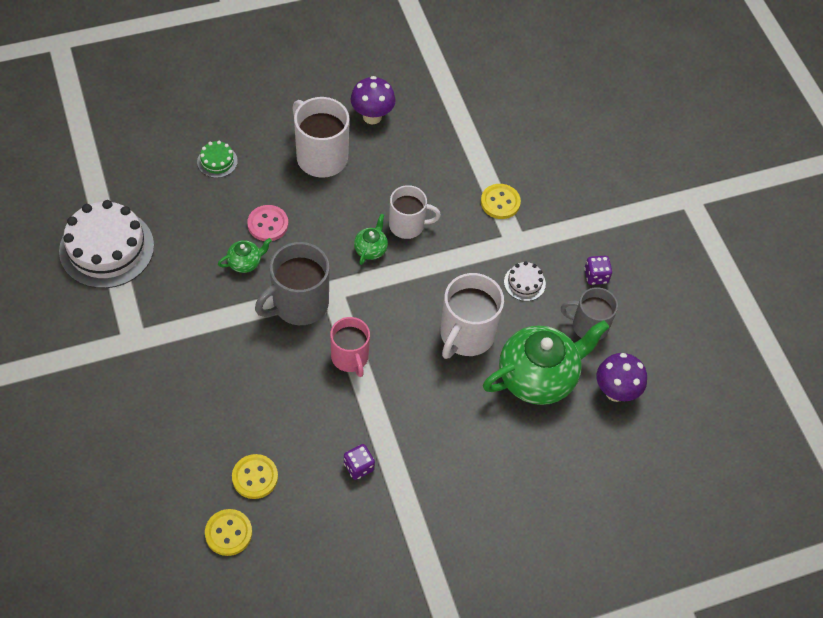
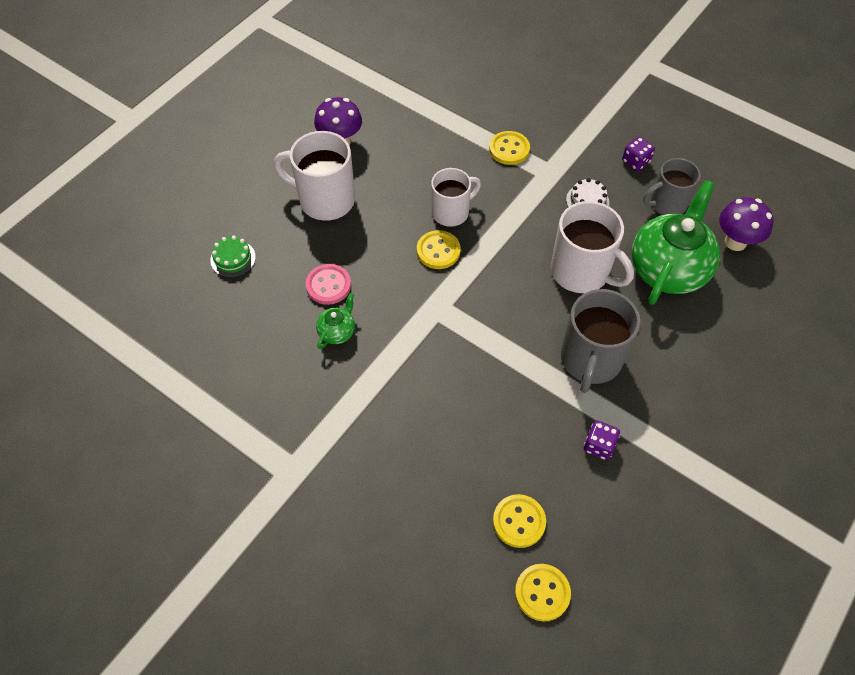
camera: 30 degrees left, 0 degrees up
white cake [59,200,154,288] -> none
grey mug [255,242,329,325] -> grey mug moved to [561,289,640,393]
pink mug [330,317,370,377] -> none
green teapot [354,214,388,265] -> yellow button [417,230,461,269]
white mug [440,273,504,359] -> white mug turned 45 degrees counterclockwise [551,201,634,293]

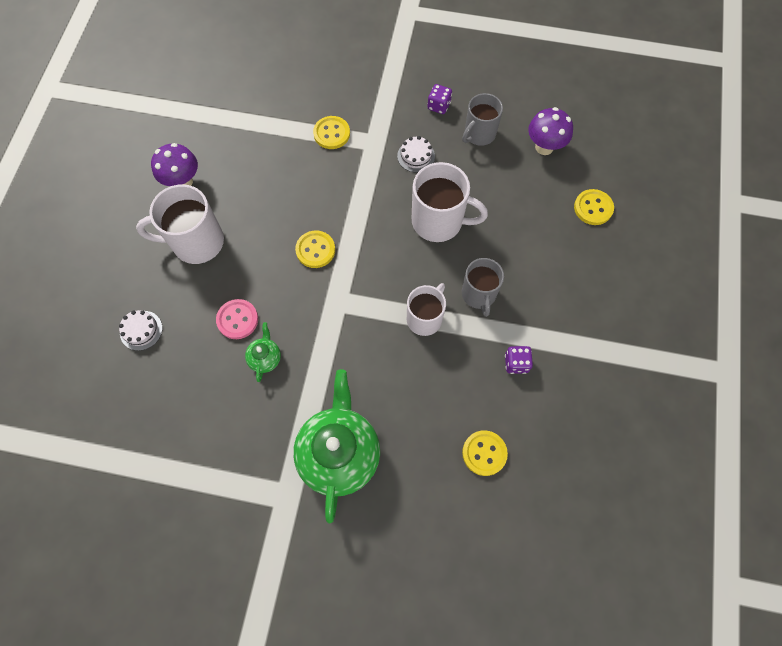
camera: 25 degrees left, 10 degrees up
green cake [210,235,256,278] -> white cake [119,310,162,351]
white mug [431,168,481,227] -> white mug moved to [407,283,446,336]
yellow button [515,564,571,622] -> yellow button moved to [574,189,614,225]
grey mug [561,289,640,393] -> grey mug [462,258,504,317], size x0.66
green teapot [632,180,720,305] -> green teapot moved to [293,369,380,523]

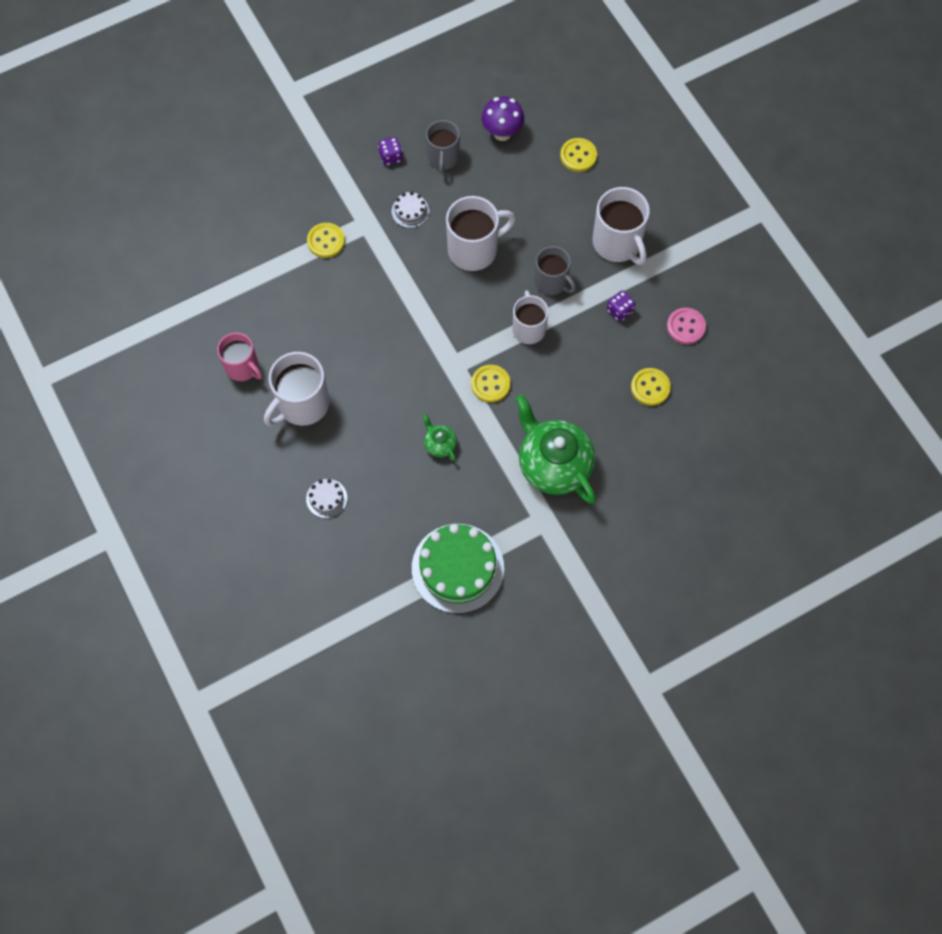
camera: 40 degrees left, 0 degrees up
purple mushroom [151,143,198,186] -> pink mug [217,333,262,381]
pink button [216,299,258,339] -> pink button moved to [667,308,706,345]
yellow button [295,230,335,268] -> yellow button moved to [471,365,510,403]
none -> green cake [412,524,504,613]
none -> white mug [592,187,650,265]

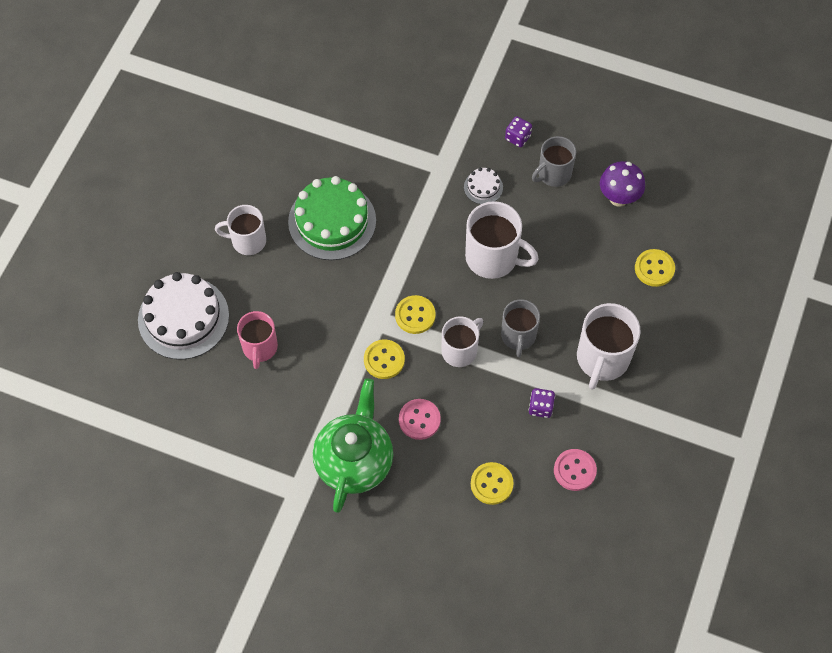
camera: 50 degrees right, 5 degrees down
pink mug [217,333,262,381] -> pink mug moved to [237,311,278,369]
white mug [264,352,330,426] -> white mug [215,205,266,255], size x0.66
white cake [306,479,347,518] -> white cake [138,272,229,360], size x2.21
yellow button [307,223,345,258] -> yellow button moved to [395,295,436,334]
green cake [412,524,504,613] -> green cake moved to [288,176,376,260]
green teapot [423,414,457,461] -> none
none -> pink button [399,399,441,440]

